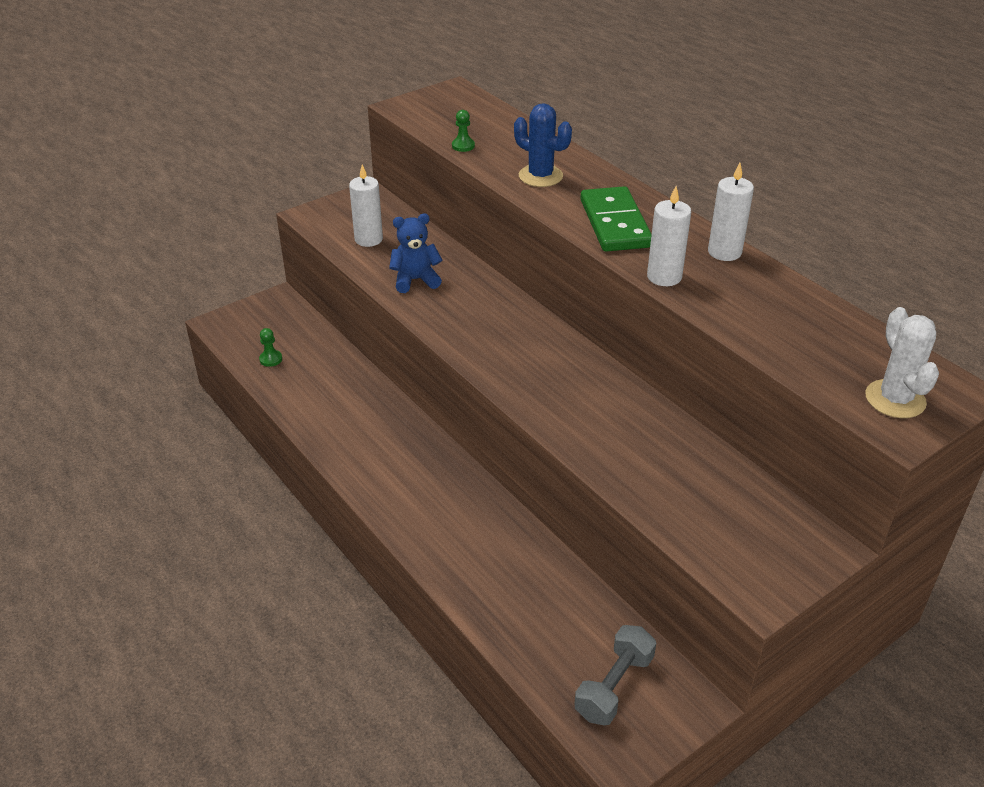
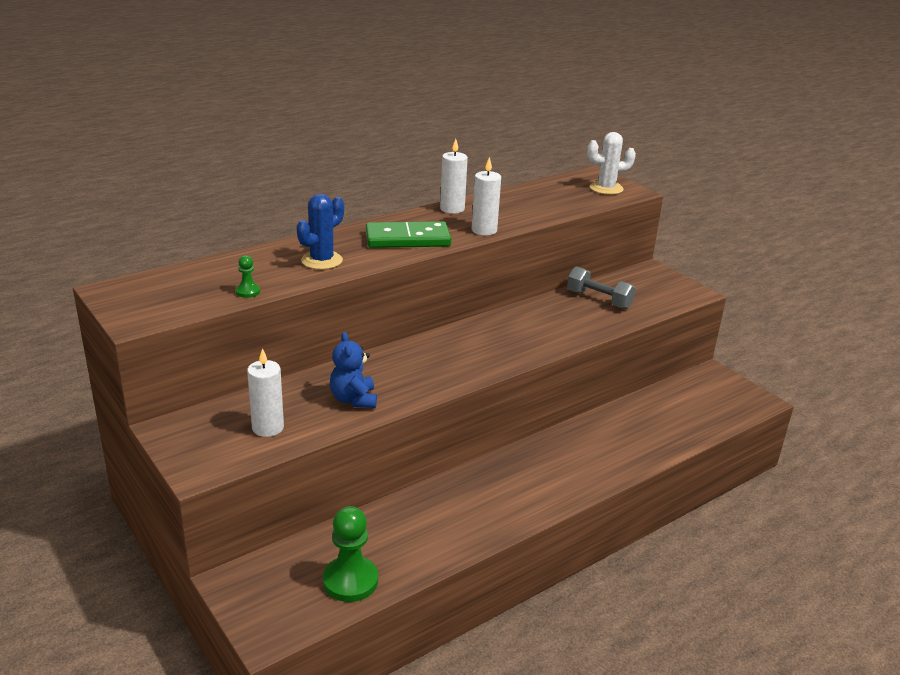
camera: 90 degrees left, 10 degrees down
green pawn [259,328,282,367] -> green pawn [323,506,378,602], size x2.11
grey dumbbell [574,625,656,726] -> grey dumbbell moved to [567,266,636,309]

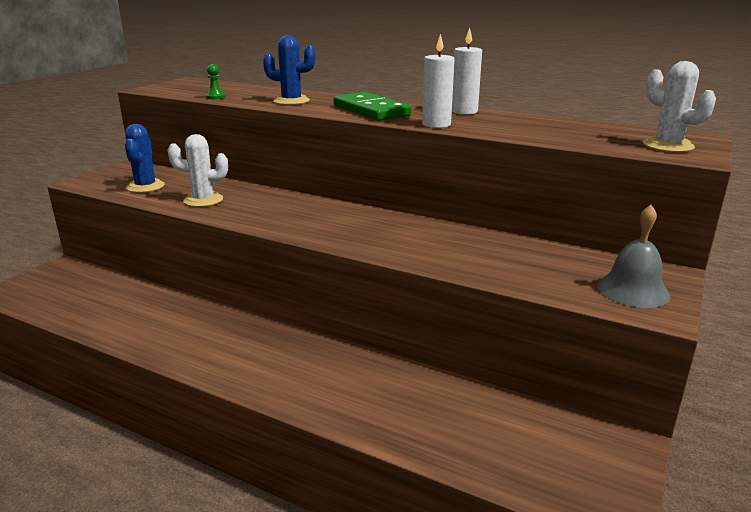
camera: 65 degrees right, 5 degrees down
white candle [247,348,284,437] -> blue cactus [125,124,165,193]
green pawn [323,506,378,602] -> none
blue teddy bear [330,332,377,408] -> white cactus [168,134,228,207]
grey dumbbell [567,266,636,309] -> none
none -> grey bell [597,205,670,308]

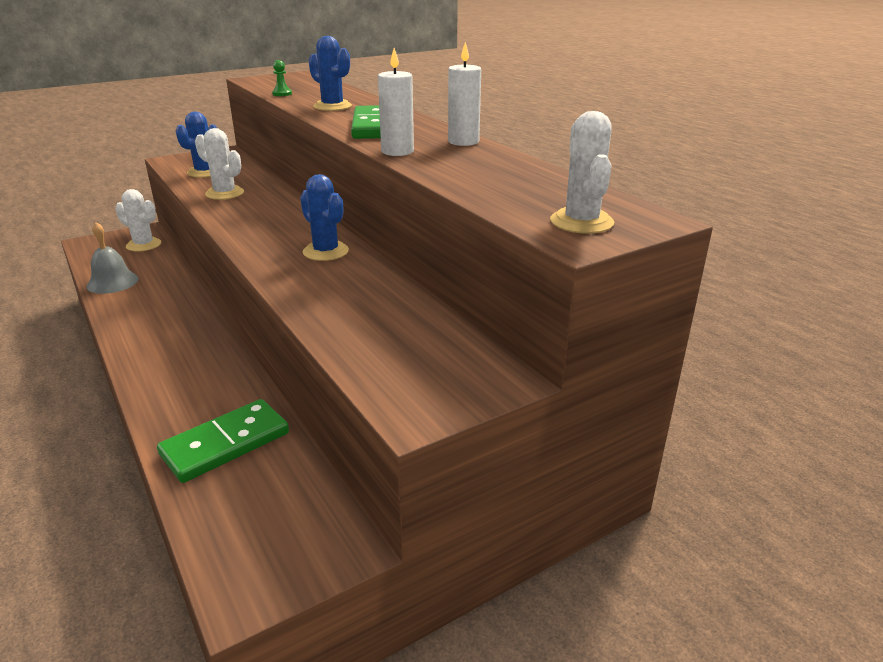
camera: 30 degrees right, 5 degrees up
grey bell [597,205,670,308] -> grey bell moved to [86,222,138,294]
none -> white cactus [115,189,161,252]
none -> green domino [157,399,289,483]
none -> blue cactus [300,174,349,261]

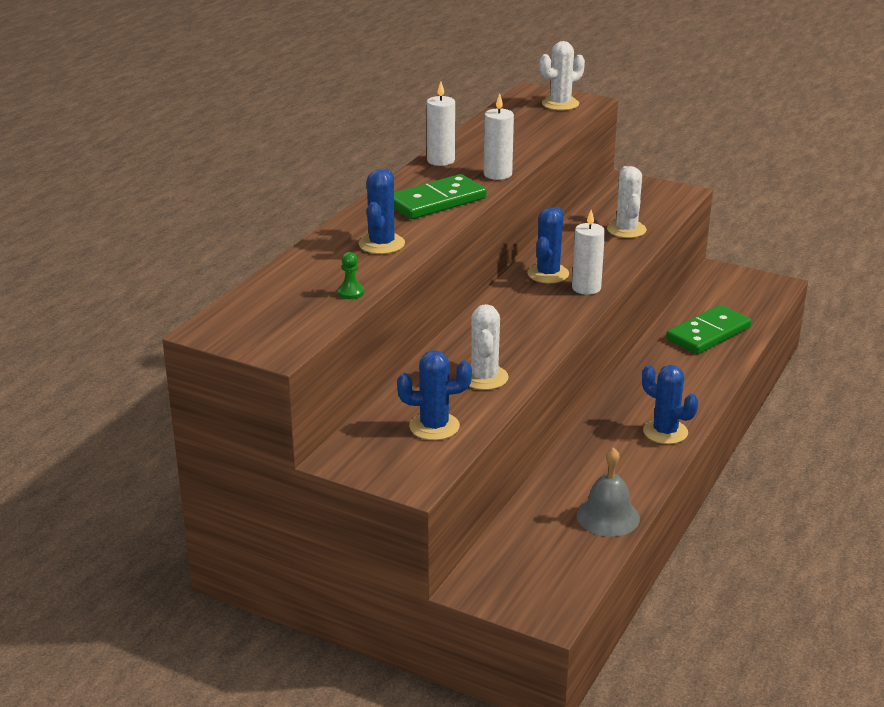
camera: 120 degrees left, 0 degrees up
white cactus [115,189,161,252] -> white cactus moved to [607,166,647,238]
green domino [157,399,289,483] -> green domino turned 60 degrees counterclockwise [666,305,752,354]
none -> white candle [572,210,605,295]
none -> blue cactus [642,365,698,444]

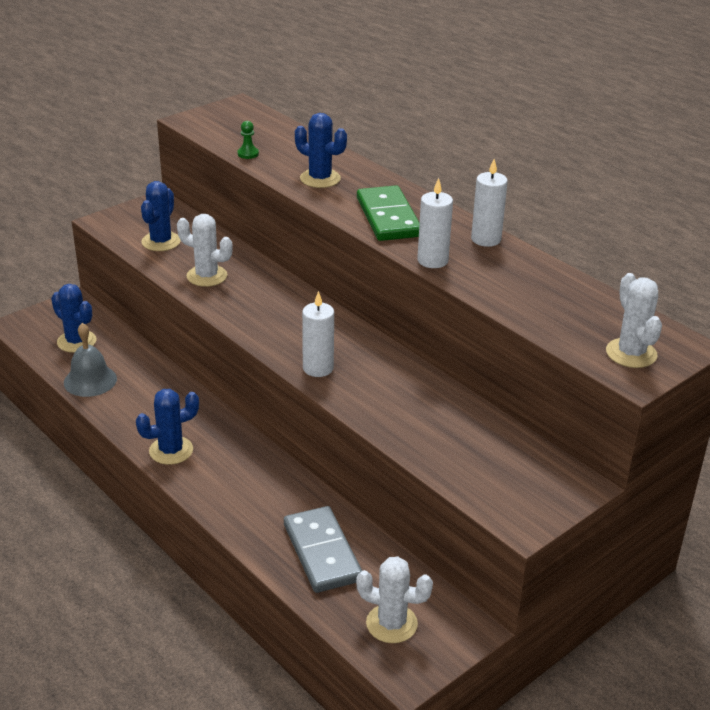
camera: 110 degrees right, 5 degrees up
blue cactus [527,207,569,283] -> blue cactus moved to [51,284,96,353]
white cactus [607,166,647,238] -> white cactus moved to [356,557,433,643]
green domino [666,305,752,354] -> grey domino [284,506,362,593]

